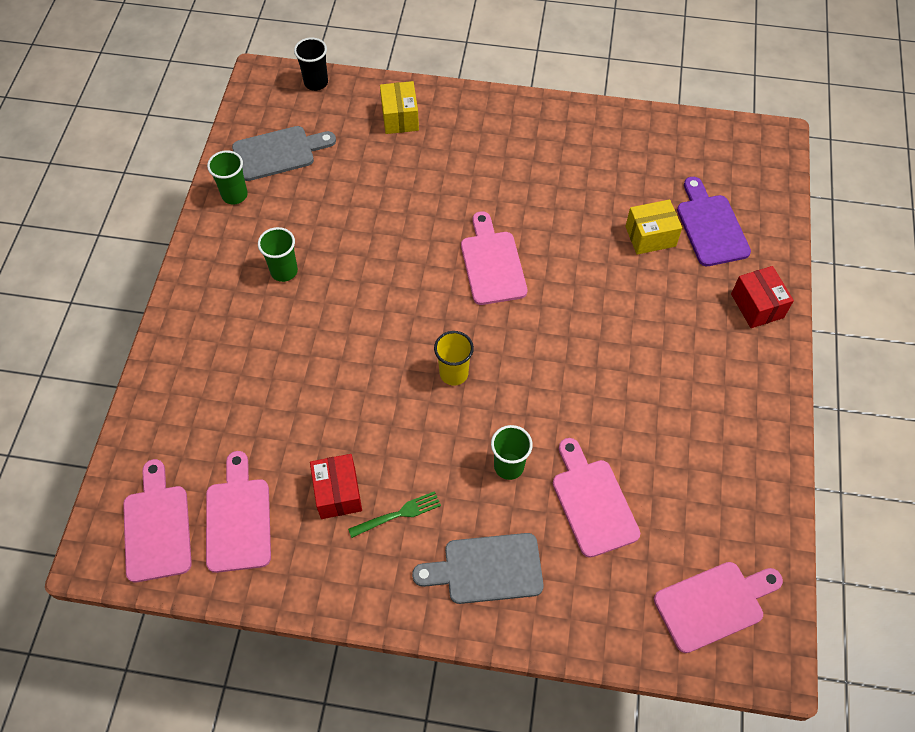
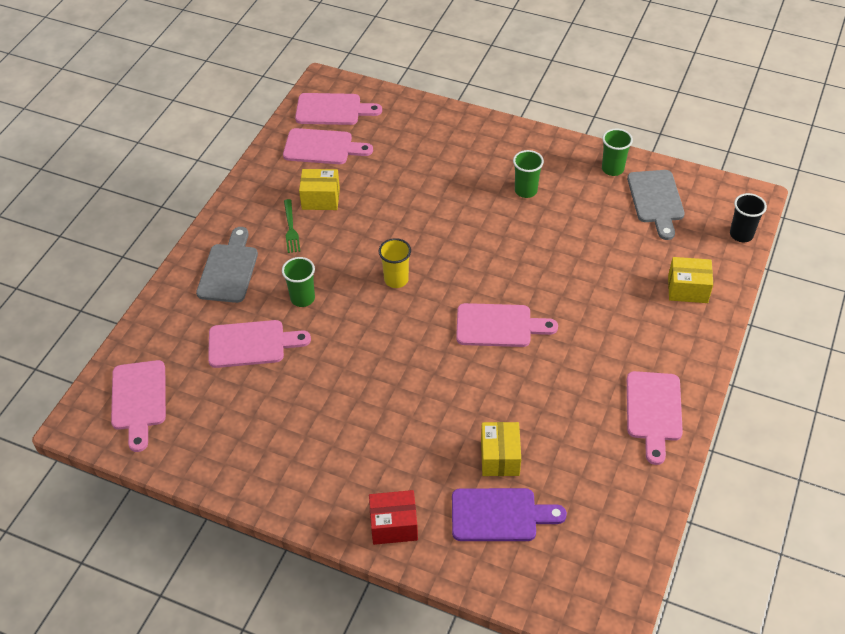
camera: 105 degrees right, 10 degrees down
red box [310,454,362,519] -> yellow box [299,169,340,210]
none -> pink cutting board [627,371,683,465]

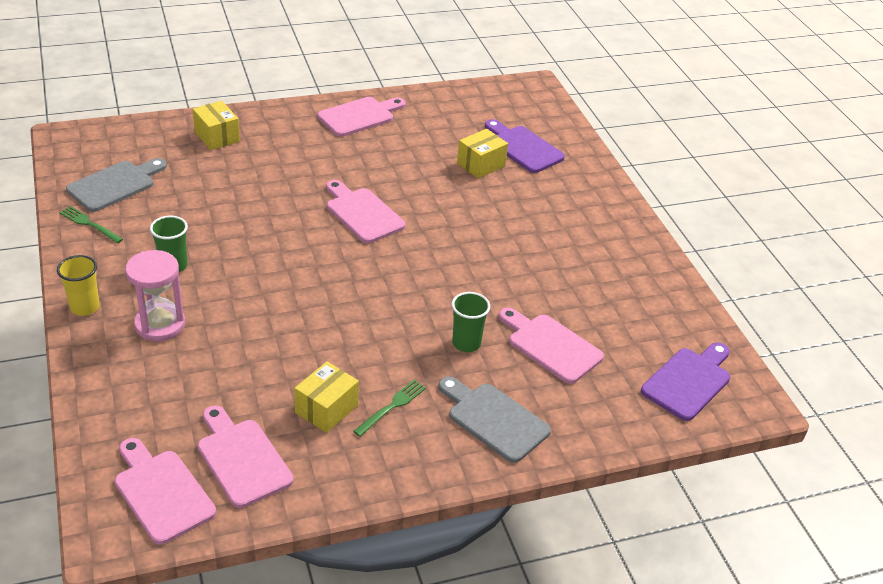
camera: 135 degrees left, 10 degrees down
pink cutting board [111,360,166,452] -> purple cutting board [641,342,730,421]
grey cutting board [196,227,258,303] -> grey cutting board turned 75 degrees clockwise [438,376,551,463]
yellow box [299,169,340,210] -> yellow box turned 75 degrees clockwise [294,361,359,433]
red box [369,490,418,545] -> none
yellow cup [378,238,411,288] -> yellow cup moved to [57,255,100,316]
green cup [602,128,633,176] -> green fork [59,206,123,243]
black cup [730,193,767,242] -> none
none -> pink hourglass [125,250,185,341]

